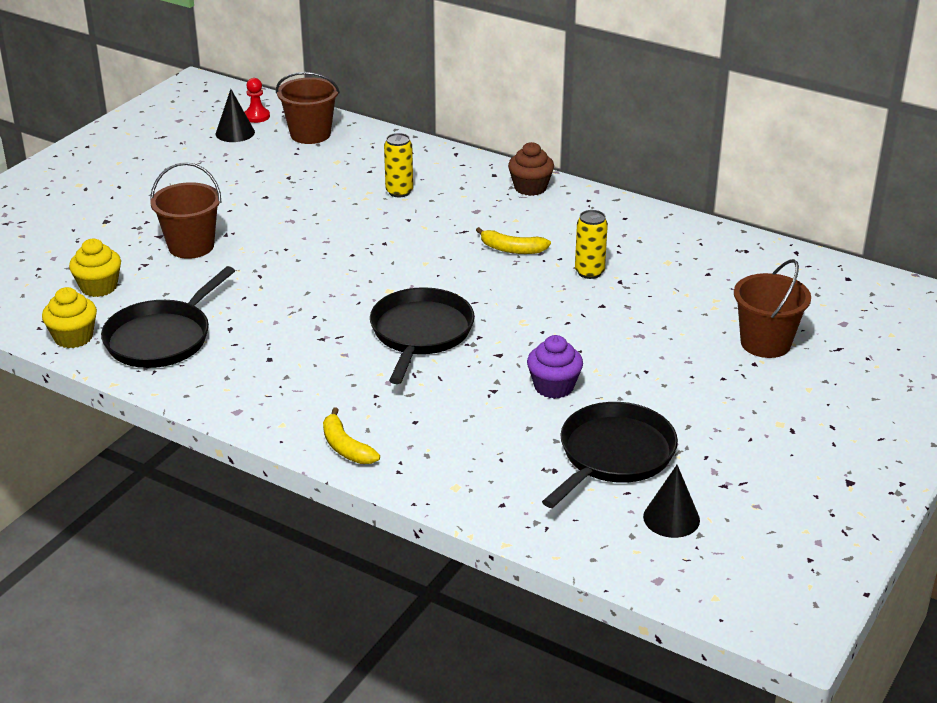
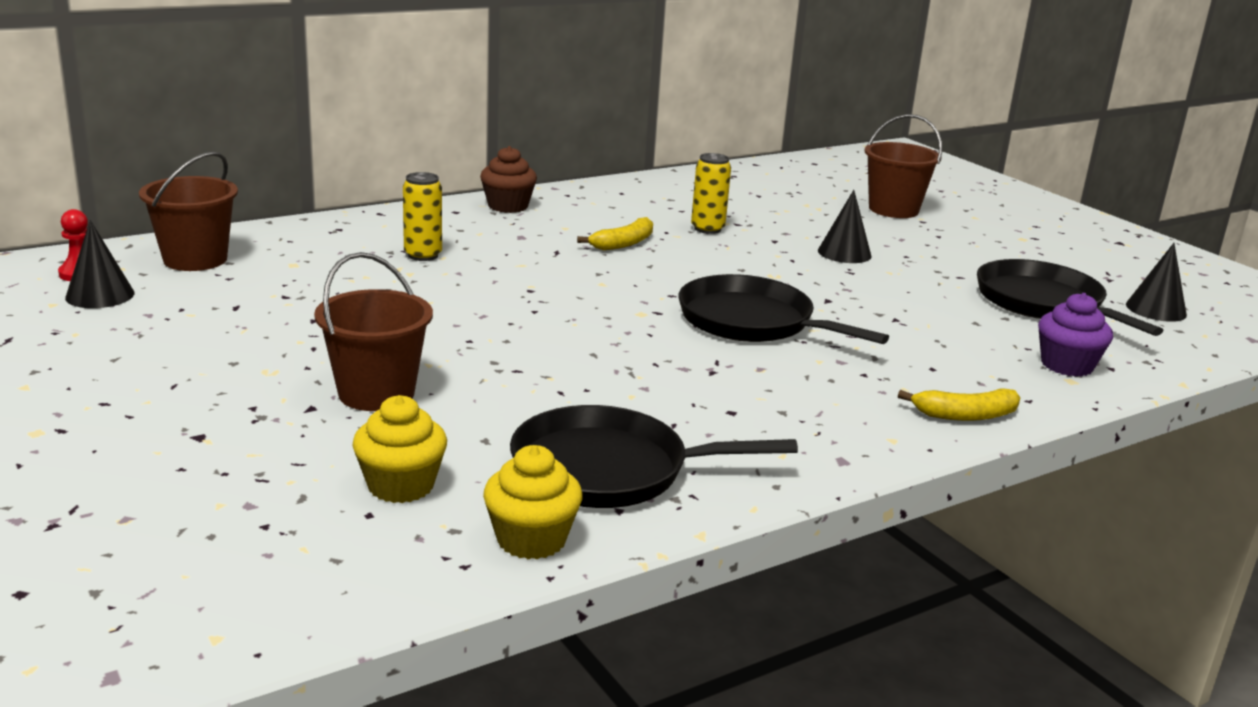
camera: 65 degrees left, 10 degrees down
black pan [101,266,235,368] -> black pan turned 120 degrees clockwise [510,405,798,508]
purple cupcake [527,335,583,399] -> purple cupcake moved to [1038,293,1113,377]
none -> black cone [818,190,872,263]

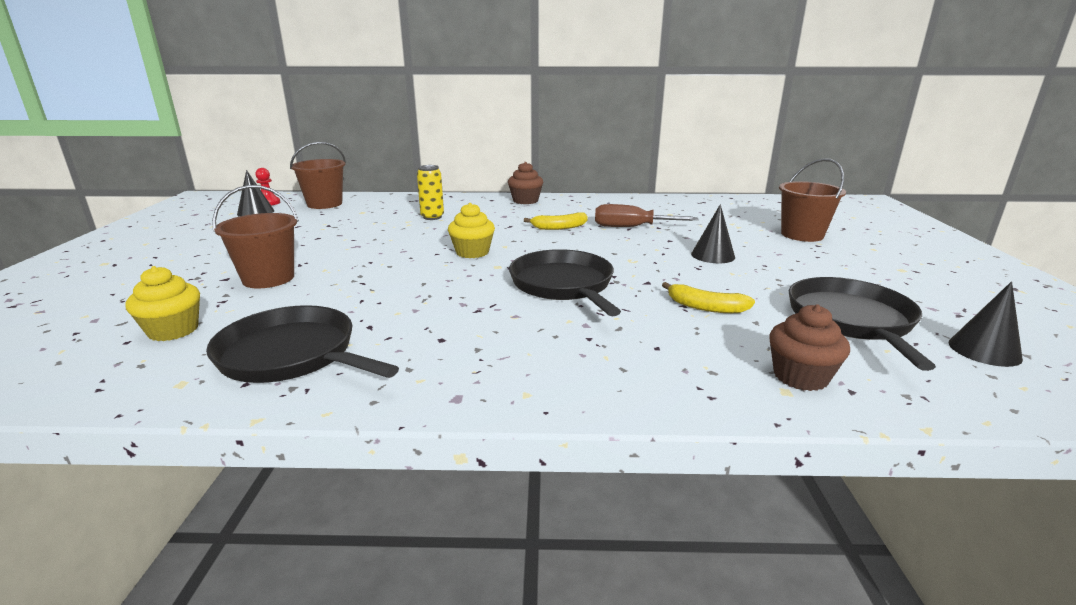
camera: 35 degrees right, 0 degrees up
yellow cupcake [483,445,582,559] -> yellow cupcake moved to [448,203,495,258]
yellow can [691,153,731,234] -> brown screwdriver [595,204,699,227]
yellow banana [898,388,1020,421] -> yellow banana moved to [662,282,755,313]
purple cupcake [1038,293,1113,377] -> brown cupcake [769,304,850,391]

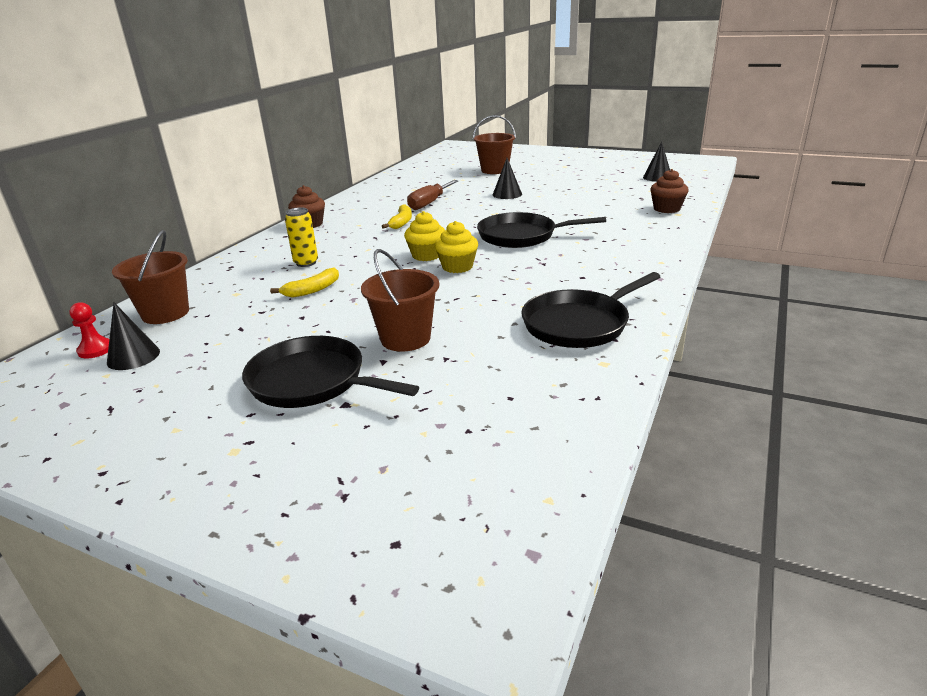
camera: 65 degrees left, 5 degrees up
yellow cupcake [125,266,200,341] -> yellow cupcake moved to [435,221,478,273]
yellow banana [662,282,755,313] -> yellow banana moved to [270,268,339,298]
black pan [789,277,936,371] -> black pan moved to [242,336,419,408]

